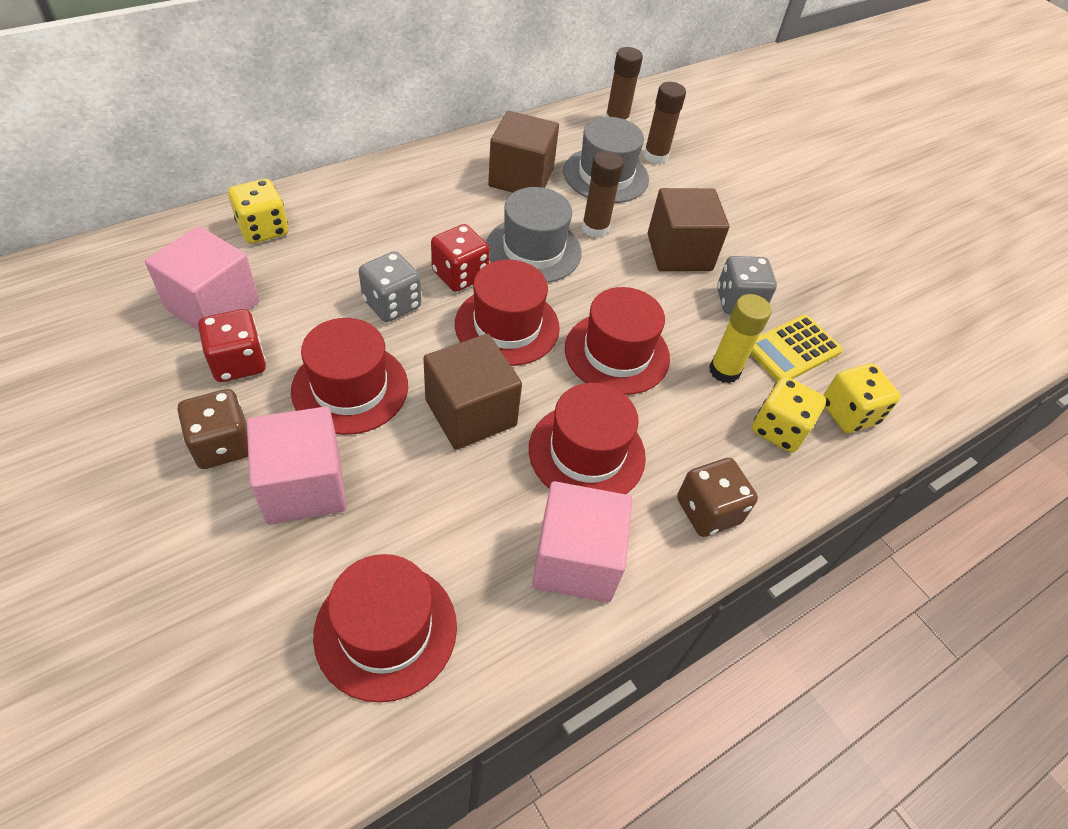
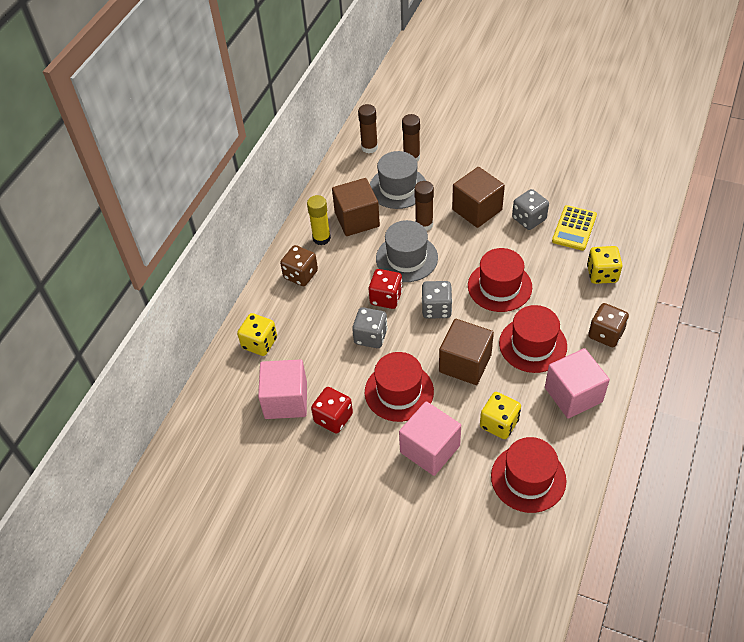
camera: 25 degrees left, 0 degrees up
brown dice [178,389,248,469] -> brown dice moved to [280,245,318,286]
red hat [455,260,560,366] -> grey dice [422,281,452,318]
yellow glue stick [709,294,771,383] -> yellow glue stick moved to [307,195,331,245]
yellow dice [823,363,901,433] -> yellow dice moved to [480,392,521,439]

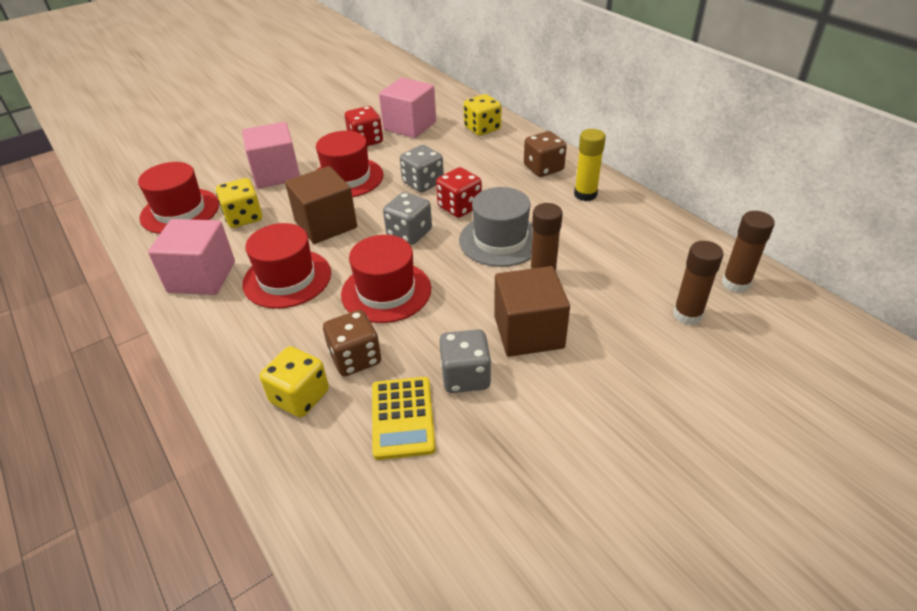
camera: 120 degrees right, 10 degrees down
brown cube [332,178,380,236] -> none
grey hat [370,151,426,209] -> none
yellow calculator [552,205,597,251] -> yellow calculator turned 150 degrees counterclockwise [372,377,436,460]
brown dice [588,303,629,347] -> brown dice moved to [323,310,381,376]

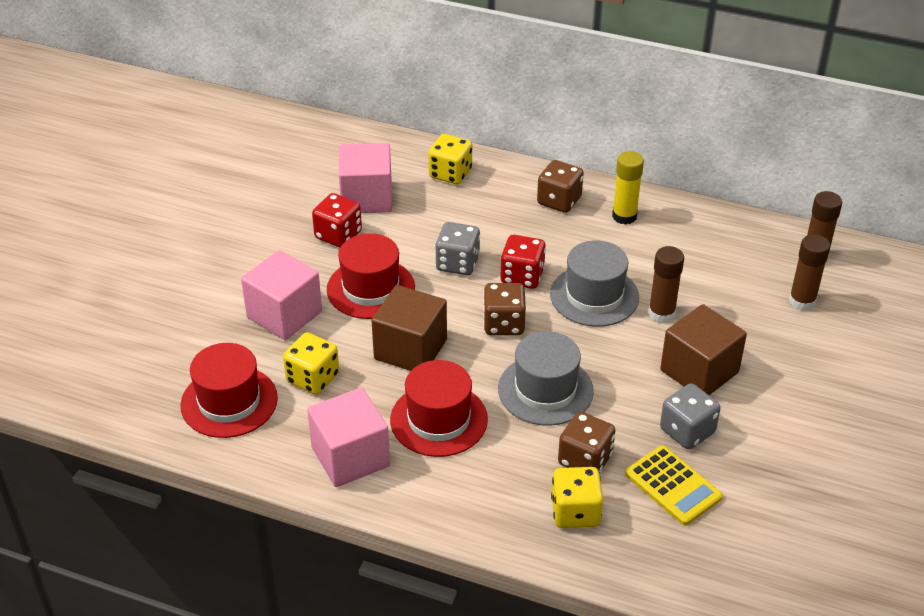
camera: 35 degrees left, 0 degrees up
red hat [341,235,431,323] -> grey hat [498,331,594,426]
grey dice [383,192,432,245] -> brown dice [483,283,526,335]

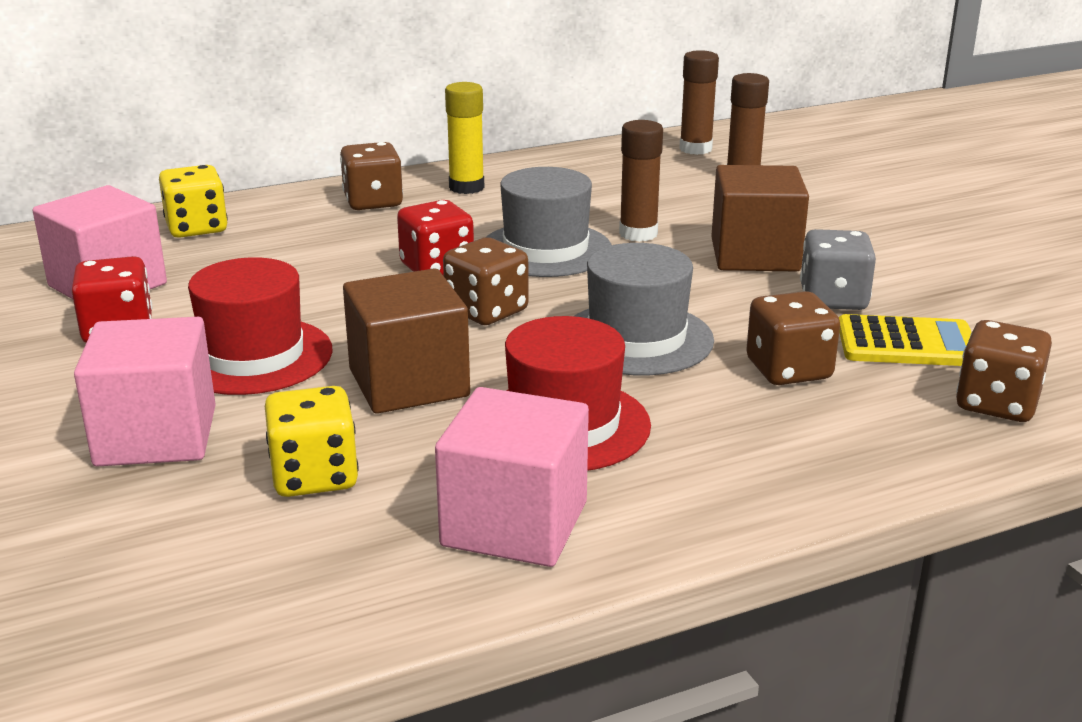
camera: 45 degrees left, 15 degrees down
red hat [180,343,278,438] -> none
grey dice [435,222,480,275] -> none
yellow dice [551,467,603,528] -> none
none -> brown dice [956,320,1052,422]

